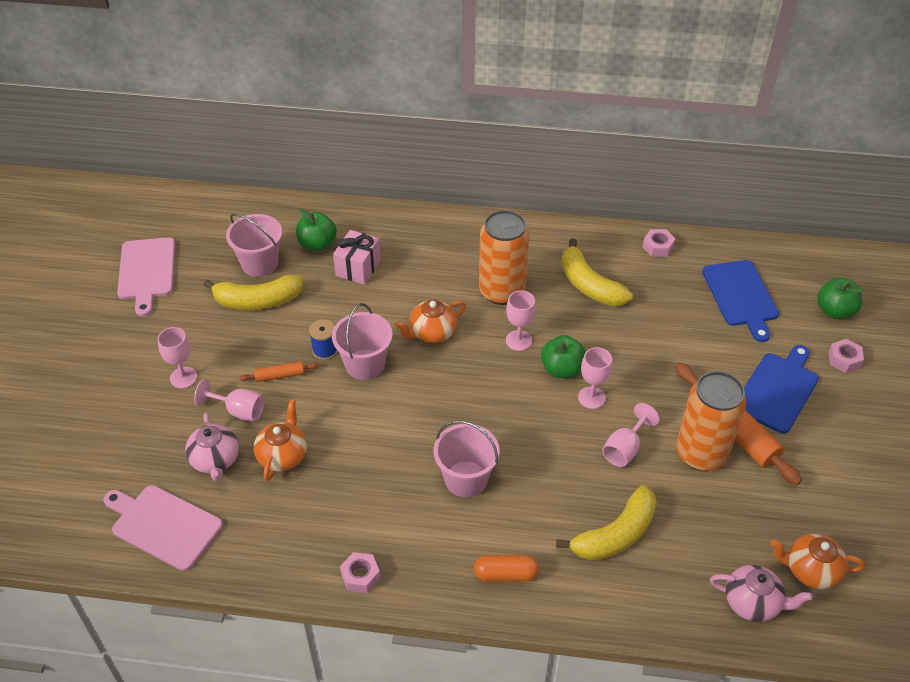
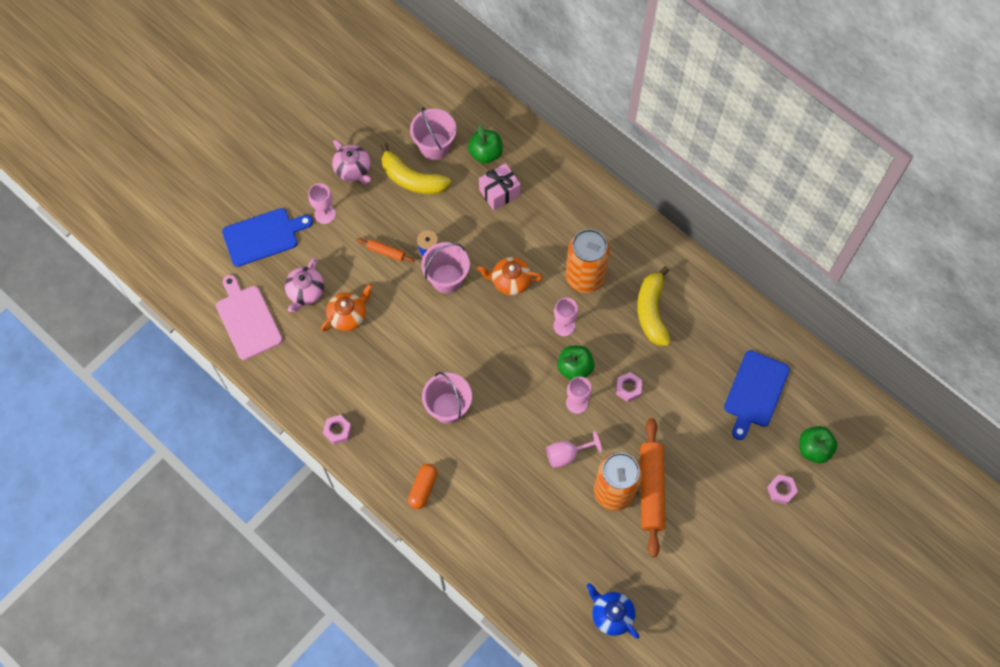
camera: 35 degrees right, 20 degrees up
pink cutting board [117,237,175,316] -> none
pink goblet [194,379,265,422] -> none
orange capsule [474,555,539,582] -> orange capsule turned 75 degrees clockwise [408,464,437,509]
yellow banana [556,485,657,561] -> none
pink nut [643,229,675,257] -> pink nut moved to [616,372,642,402]
pink teapot [710,565,813,622] -> pink teapot moved to [332,140,371,184]
blue cutting board [744,345,819,434] -> blue cutting board moved to [222,208,313,267]
orange teapot [771,534,865,589] -> blue teapot [587,583,640,639]

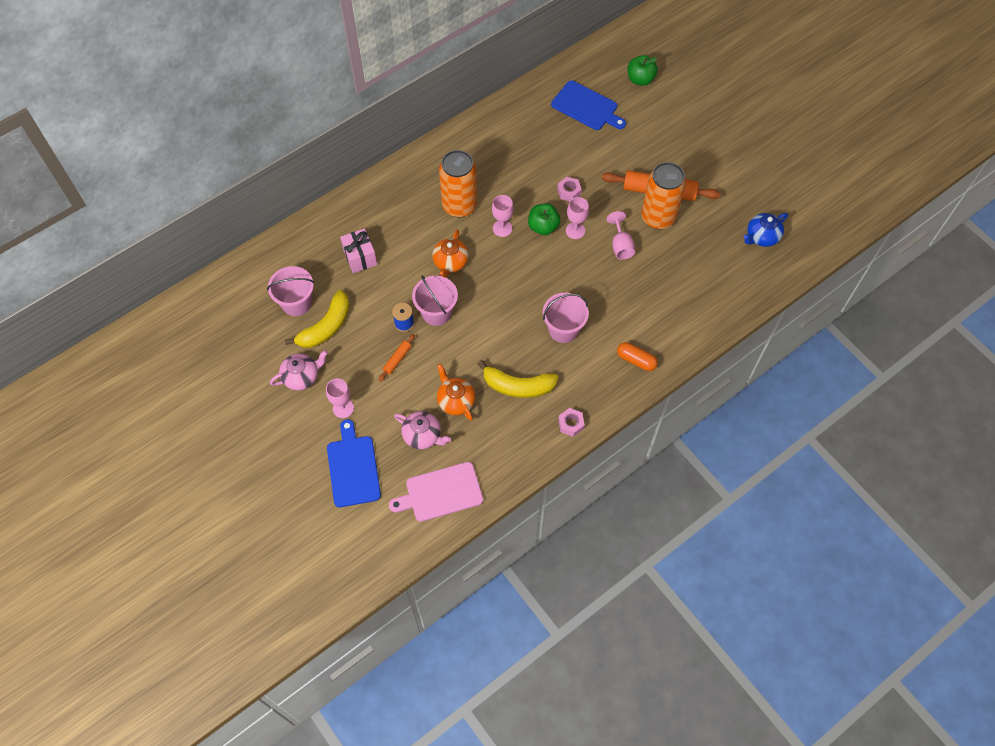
camera: 80 degrees left, 5 degrees down
green apple [468,125,503,163] -> none
yellow banana [637,266,671,346] -> yellow banana moved to [478,360,558,398]
pink nut [767,475,798,505] -> none

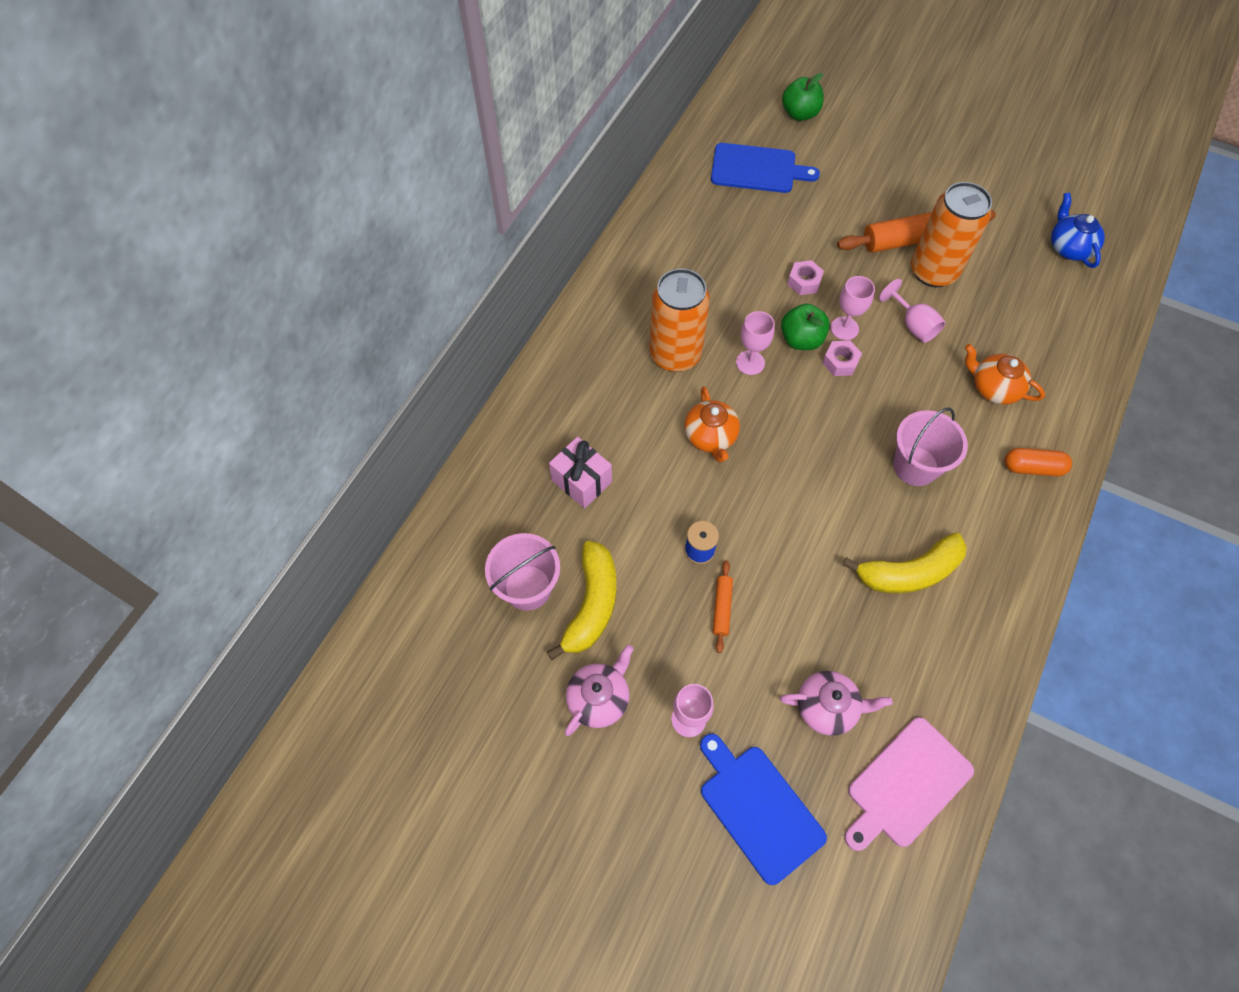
camera: 25 degrees left, 0 degrees up
pink bucket [412,276,458,326] -> none
orange teapot [437,364,476,421] -> orange teapot moved to [965,344,1045,404]
pink nut [558,408,585,437] -> pink nut moved to [823,341,862,376]
blue teapot [744,213,788,247] -> blue teapot turned 135 degrees clockwise [1051,192,1105,268]

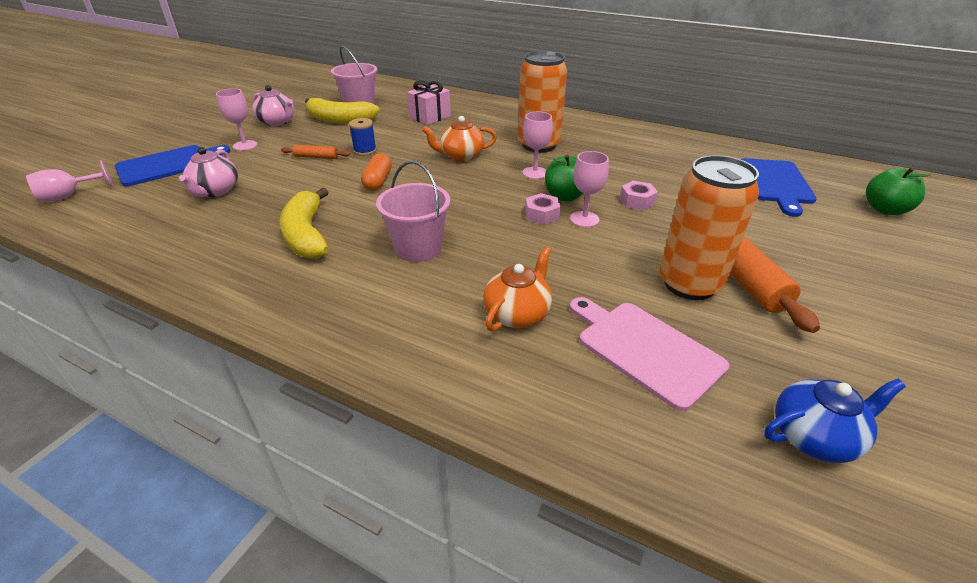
camera: 90 degrees right, 25 degrees down
pink cutting board [844,717,974,851] -> pink cutting board moved to [570,297,729,411]
pink goblet [879,279,946,343] -> pink goblet moved to [26,160,113,202]
orange capsule [1005,448,1072,476] -> orange capsule moved to [361,153,392,191]

